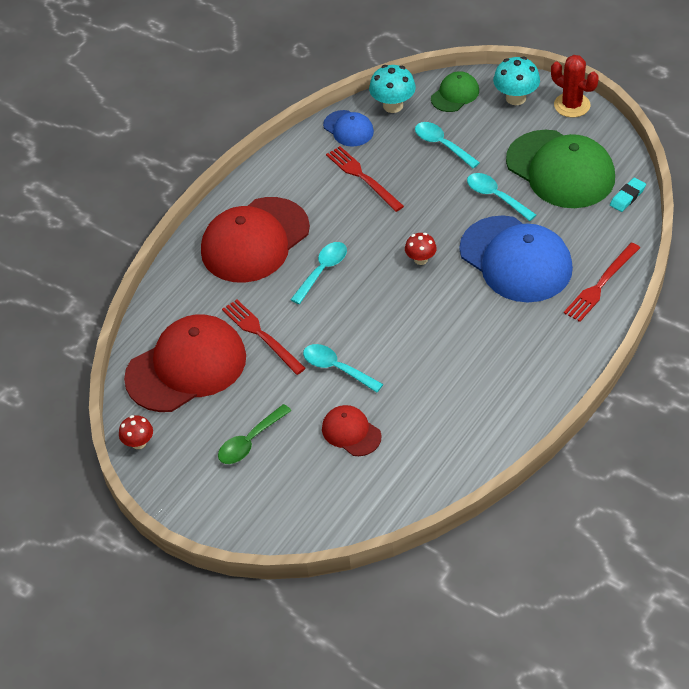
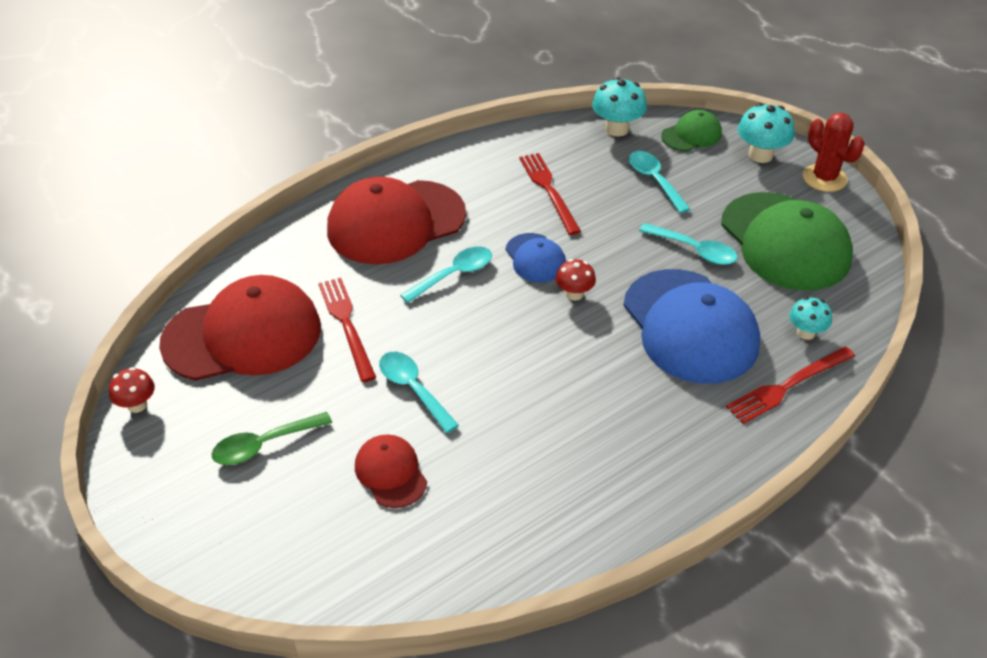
camera: 15 degrees right, 5 degrees down
blue cap [323,110,374,147] -> blue cap moved to [505,233,566,282]
turquoise spoon [467,173,536,221] -> turquoise spoon turned 150 degrees clockwise [639,223,738,265]
turquoise eraser [610,178,646,212] -> none
none -> turquoise mushroom [789,297,832,340]

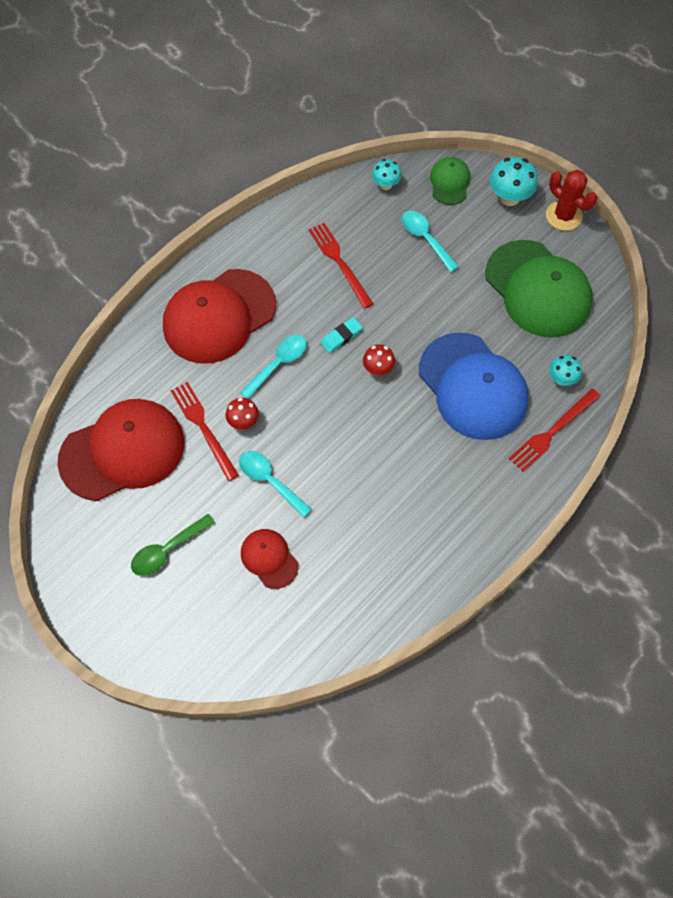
camera: 10 degrees left, 20 degrees up
red mushroom [109,367,155,413] -> red mushroom moved to [226,398,259,430]
blue cap [505,233,566,282] -> turquoise eraser [320,317,362,353]
turquoise mushroom [592,77,647,136] -> turquoise mushroom [372,159,402,190], size x0.63
turquoise spoon [639,223,738,265] -> none
green cap [661,110,722,151] -> green cap turned 45 degrees counterclockwise [430,157,470,205]

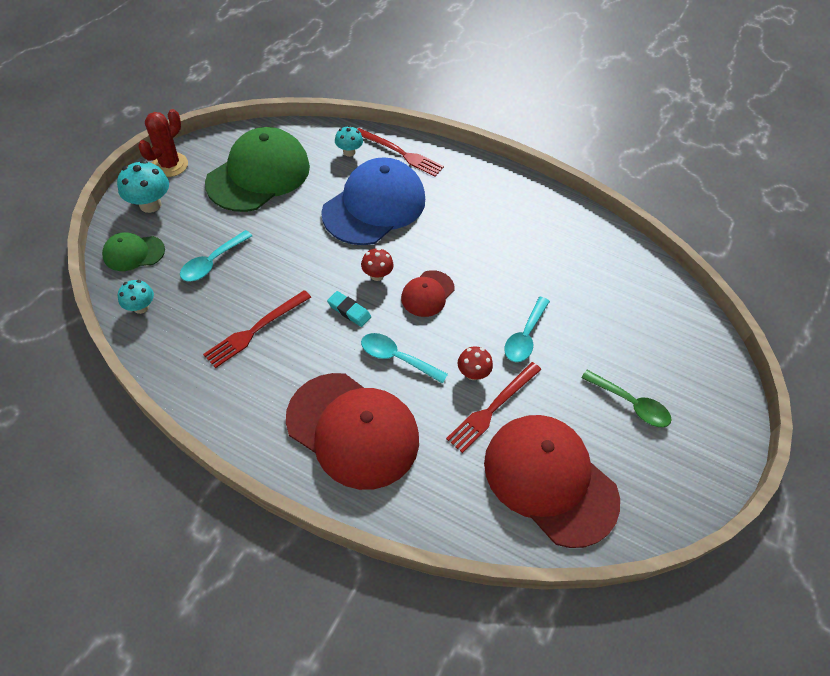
camera: 110 degrees left, 10 degrees down
red cap [241,529,299,589] -> red cap moved to [401,270,454,317]

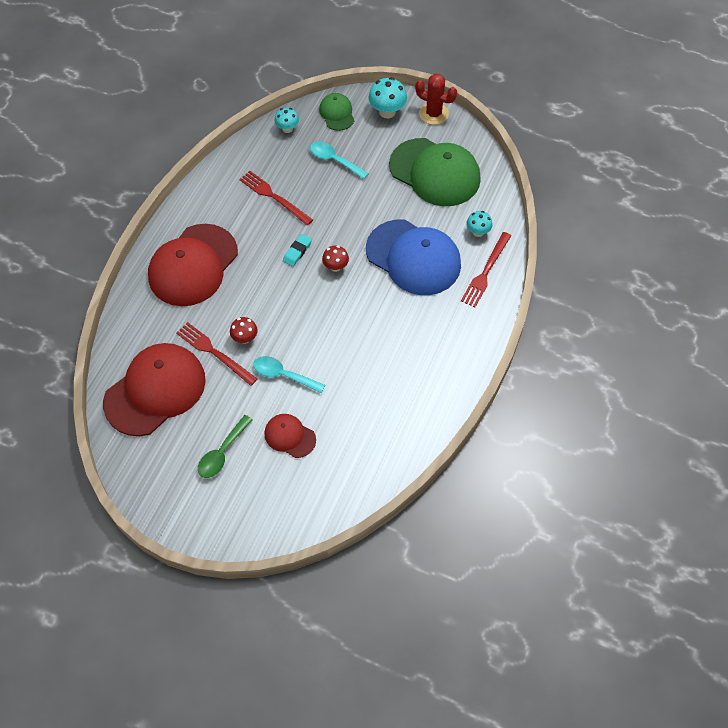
camera: 90 degrees right, 5 degrees up
turquoise spoon [361,333,448,384] -> none
red cap [401,270,454,317] -> red cap moved to [264,414,316,458]

